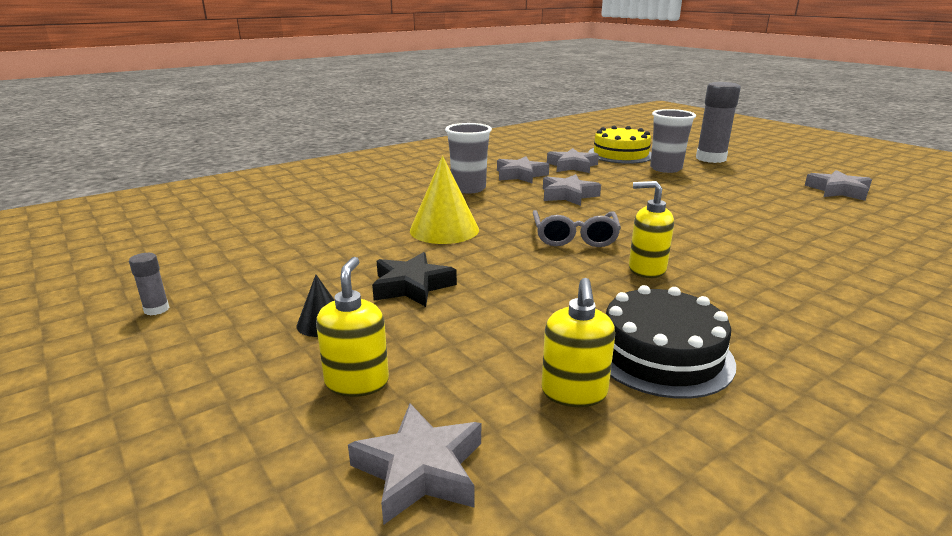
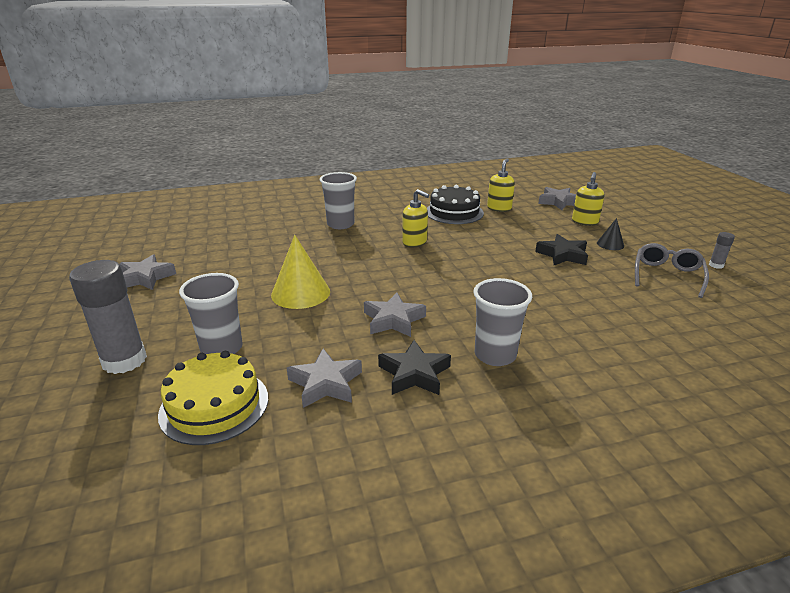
camera: 160 degrees left, 5 degrees up
yellow cone [410,156,479,244] -> yellow cone moved to [271,235,330,309]
grey star [497,156,549,183] -> black star [378,340,451,395]
grey glasses [533,210,621,247] -> grey glasses moved to [635,243,709,298]
none -> grey cup [320,172,357,229]

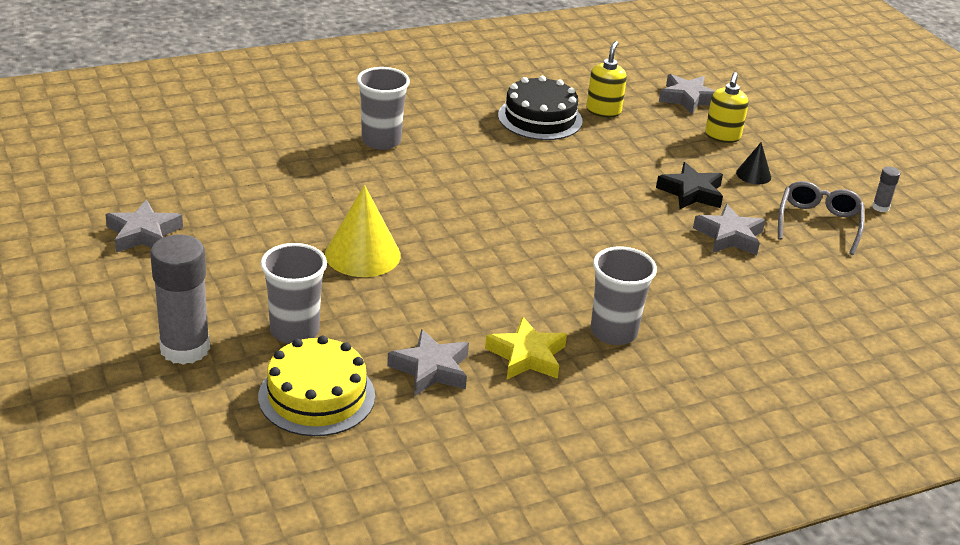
camera: 10 degrees left, 5 degrees up
grey star [364,293,426,337] -> grey star moved to [693,204,765,255]
black star [378,340,451,395] -> yellow star [485,317,567,379]
yellow soap dispenser [402,189,429,247] -> none

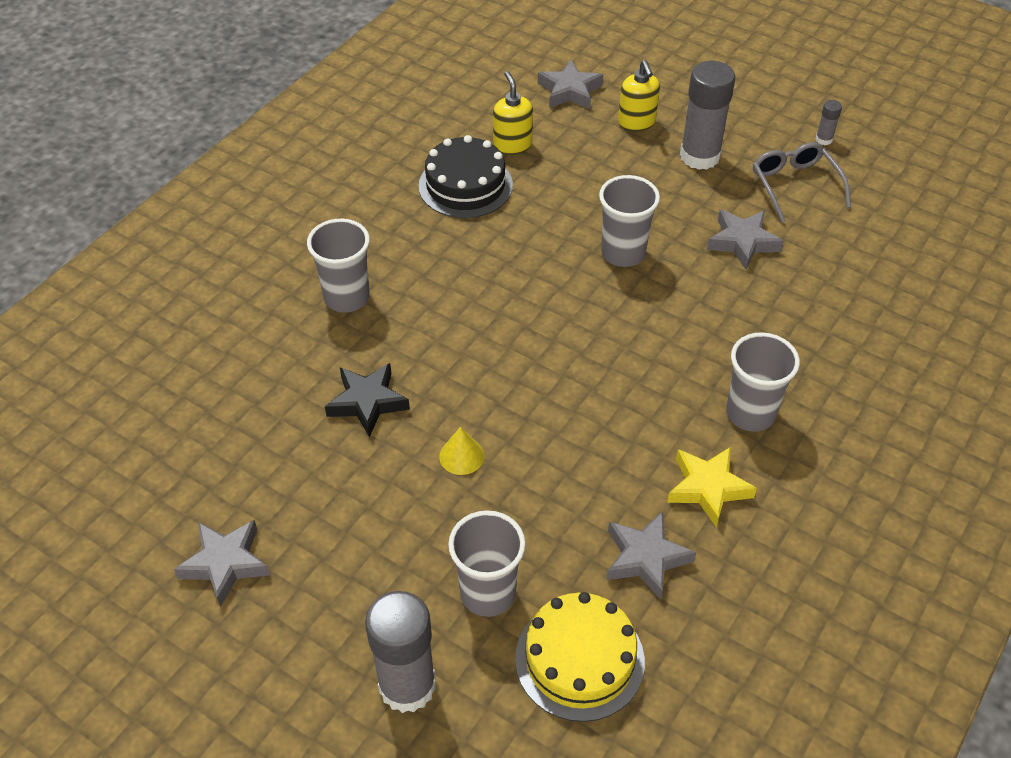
camera: 30 degrees left, 15 degrees up
yellow cone [325,185,401,277] -> yellow cone [439,427,484,475], size x0.53
black star [656,162,723,209] -> black star moved to [325,363,410,437]
black cone [736,142,771,184] -> grey glue stick [680,61,735,170]
none -> grey cup [599,175,660,267]

